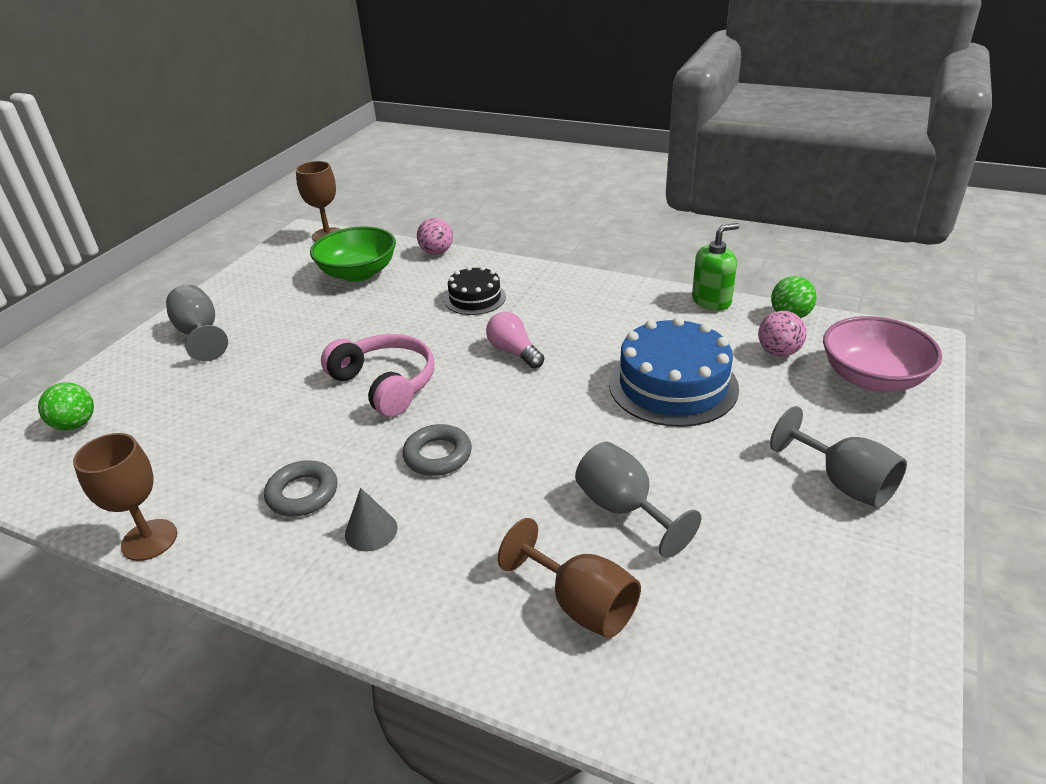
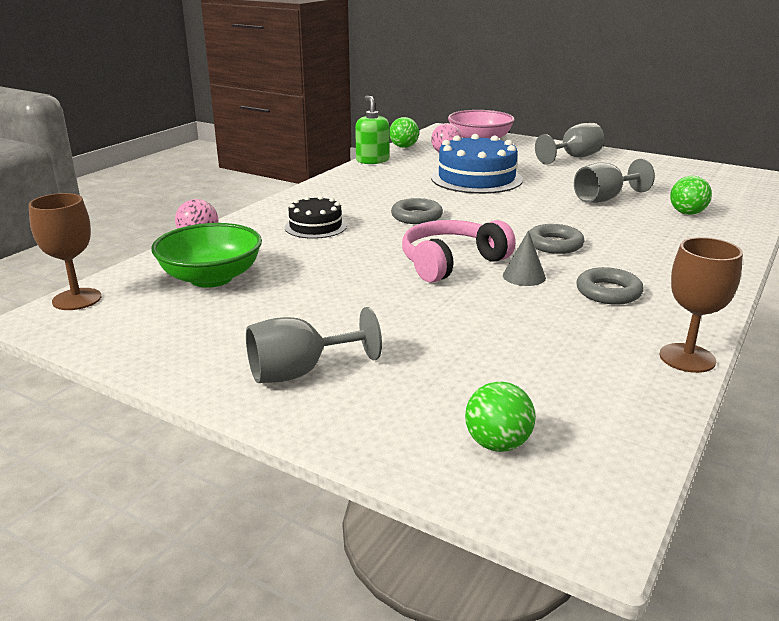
camera: 85 degrees left, 10 degrees down
grey cone [345,488,398,552] -> grey cone moved to [503,231,546,286]
pink light bulb [486,312,544,369] -> grey ring [391,198,443,224]
brown goblet [498,518,641,638] -> green ball [670,176,712,215]

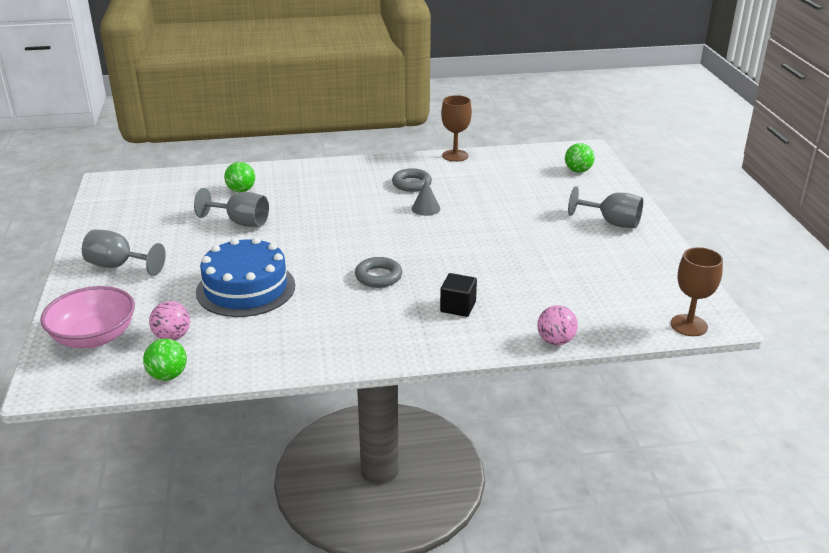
camera: 130 degrees left, 5 degrees up
green bowl [152,223,262,288] -> none
black cake [284,196,347,239] -> black cube [440,273,477,317]
green soap dispenser [355,96,389,164] -> none
pink headphones [402,220,516,283] -> none
grey ring [529,224,585,254] -> none

